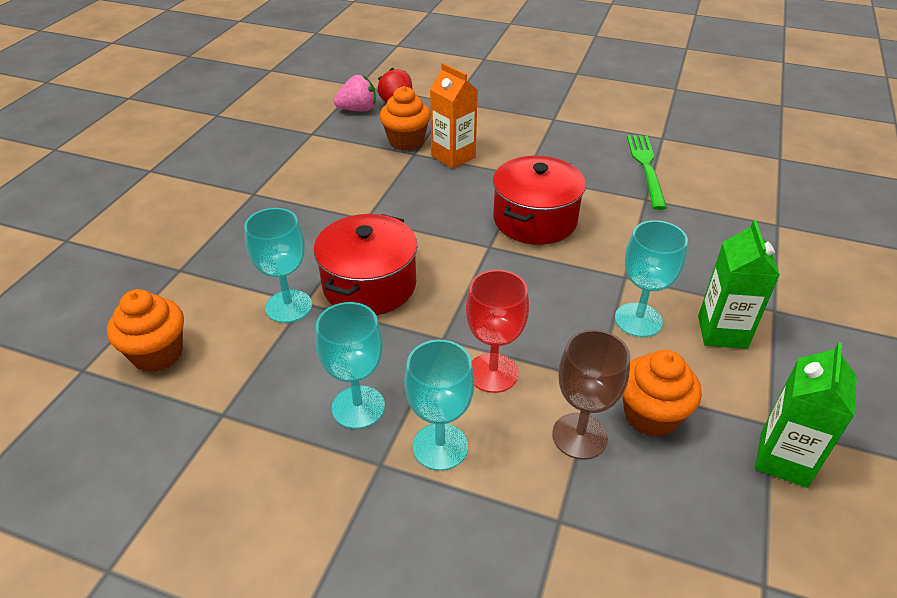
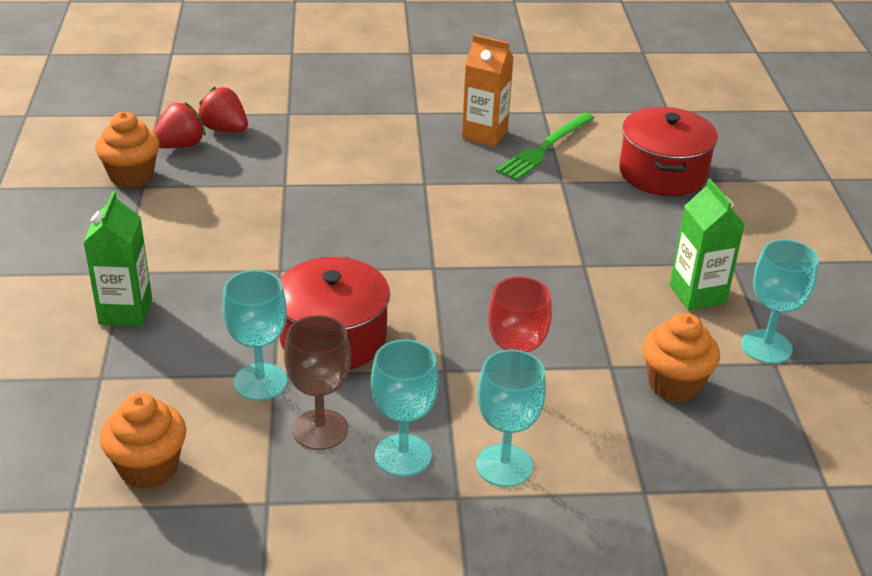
camera: 25 degrees left, 5 degrees down
pink strawberry [334,75,376,111] -> red strawberry [153,102,205,148]
orange cupcake [380,86,431,151] -> orange cupcake moved to [95,112,160,188]
orange carton [430,63,478,169] -> orange carton moved to [462,35,514,147]
red pot [493,156,586,245] -> red pot moved to [619,107,718,196]
brown goblet [552,329,630,460] -> brown goblet moved to [284,315,351,450]
turquoise goblet [615,220,688,337] -> turquoise goblet moved to [741,239,819,364]
green fork [627,135,667,210] -> green fork turned 120 degrees counterclockwise [496,113,594,180]
green carton [755,342,857,488] -> green carton moved to [84,191,152,326]

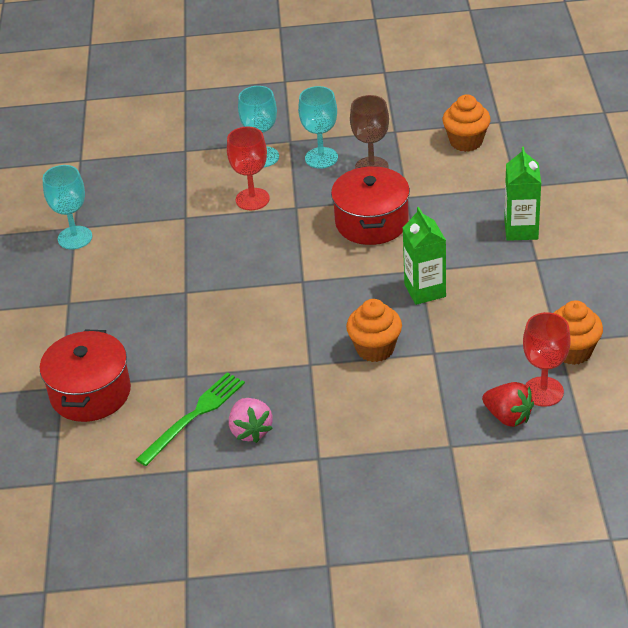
camera: 175 degrees left, 5 degrees up
red strawberry [153,102,205,148] -> red goblet [523,312,571,407]
turquoise goblet [222,270,287,401] -> none
orange carton [462,35,514,147] -> pink strawberry [229,398,273,443]
orange cupcake [643,313,720,402] -> orange cupcake moved to [346,299,402,362]
green carton [670,179,745,311] -> green carton moved to [403,207,446,305]

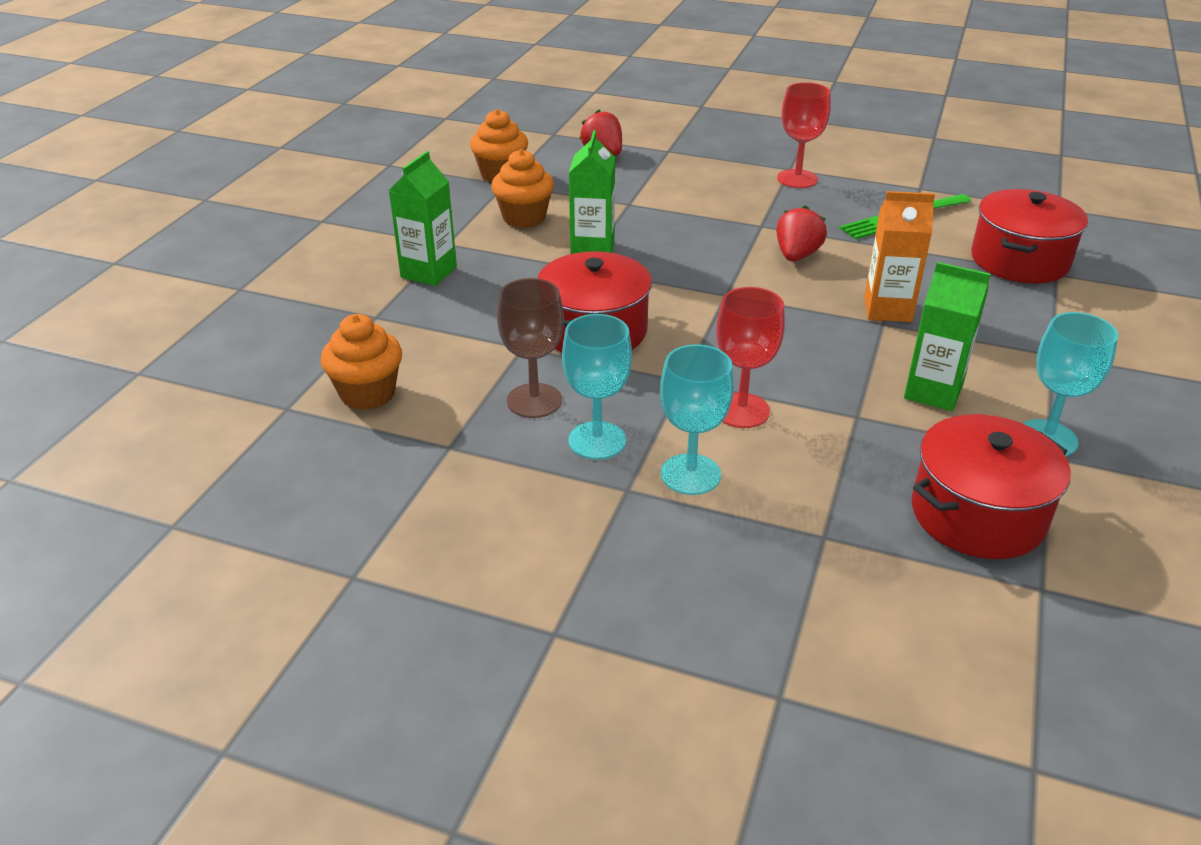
camera: 160 degrees left, 5 degrees down
pink strawberry [229,398,273,443] -> none
orange cupcake [346,299,402,362] -> orange cupcake moved to [491,149,554,228]
red goblet [523,312,571,407] -> red goblet moved to [777,82,831,188]
none -> red strawberry [776,205,827,262]
none -> orange carton [864,191,935,322]
none -> green carton [904,262,991,411]
none -> red pot [912,414,1071,559]

